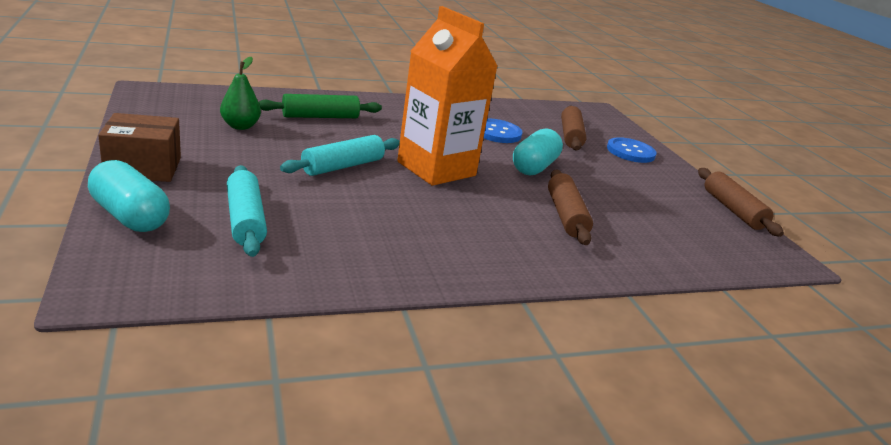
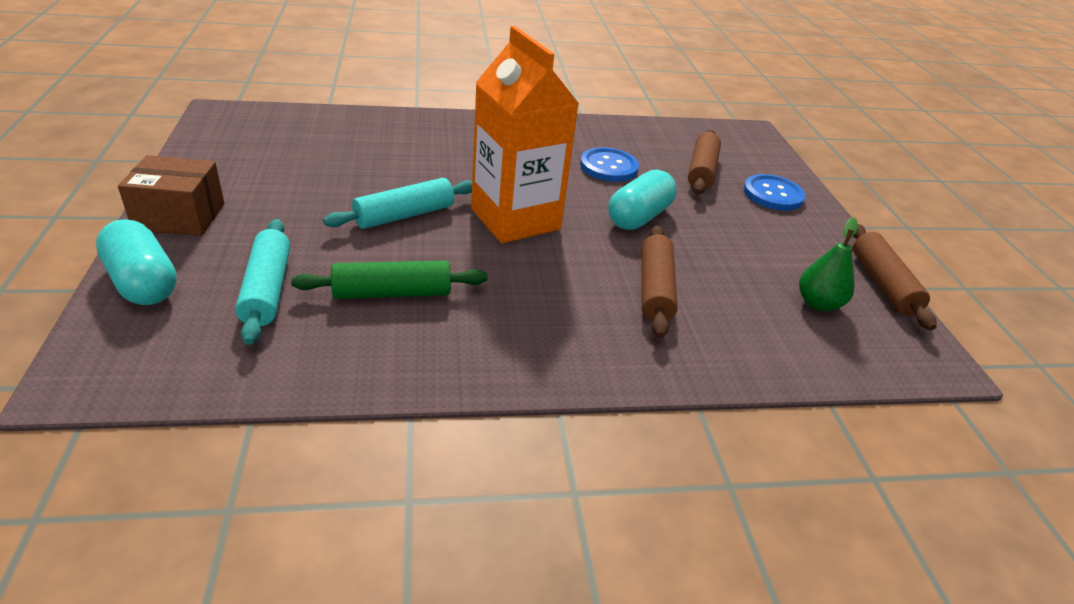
camera: 10 degrees right, 10 degrees up
green pear [220,57,261,130] -> green pear moved to [799,217,858,311]
green rolling pin [258,94,382,118] -> green rolling pin moved to [291,260,487,299]

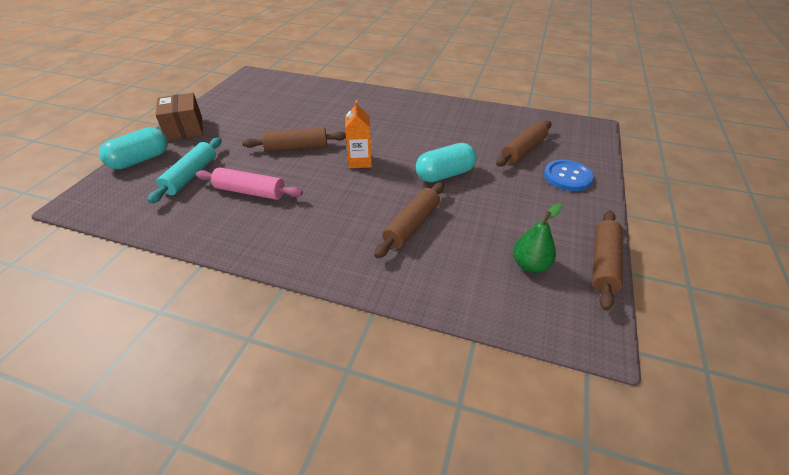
camera: 30 degrees right, 5 degrees up
turquoise capsule [96,219,177,305] -> turquoise capsule turned 60 degrees clockwise [99,127,168,169]
brown box [118,155,224,236] -> brown box turned 45 degrees clockwise [156,93,203,141]
green rolling pin [291,260,487,299] -> pink rolling pin [196,167,303,200]
turquoise rolling pin [323,178,472,229] -> brown rolling pin [242,127,346,152]
orange carton [471,26,579,243] -> orange carton [345,100,372,168], size x0.51
blue button [580,147,639,182] -> none

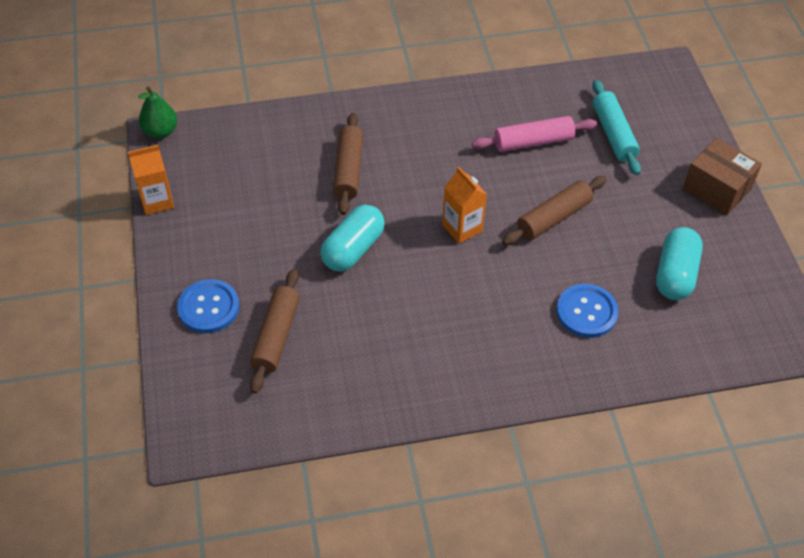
camera: 150 degrees right, 10 degrees up
turquoise capsule [99,127,168,169] -> turquoise capsule moved to [656,227,703,300]
green pear [513,203,562,273] -> green pear moved to [138,86,177,139]
brown rolling pin [592,211,623,311] -> orange carton [128,145,174,215]
none -> blue button [556,284,619,338]

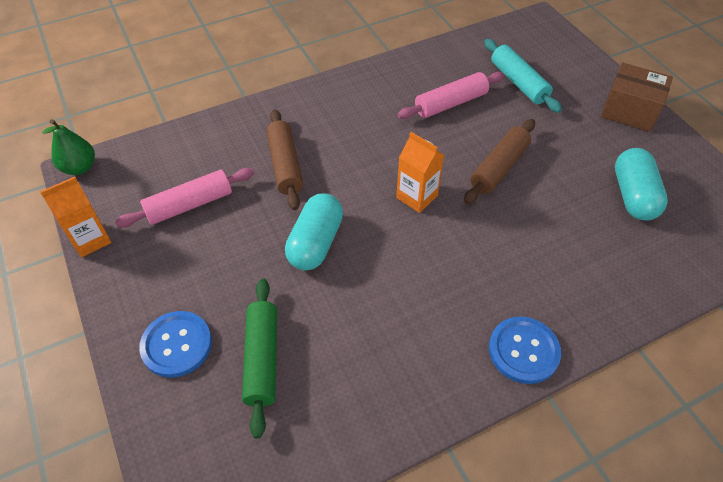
camera: 15 degrees left, 0 degrees up
brown rolling pin [250,269,300,394] -> green rolling pin [242,279,277,438]
blue button [556,284,619,338] -> blue button moved to [489,317,561,384]
none -> pink rolling pin [115,168,254,227]

